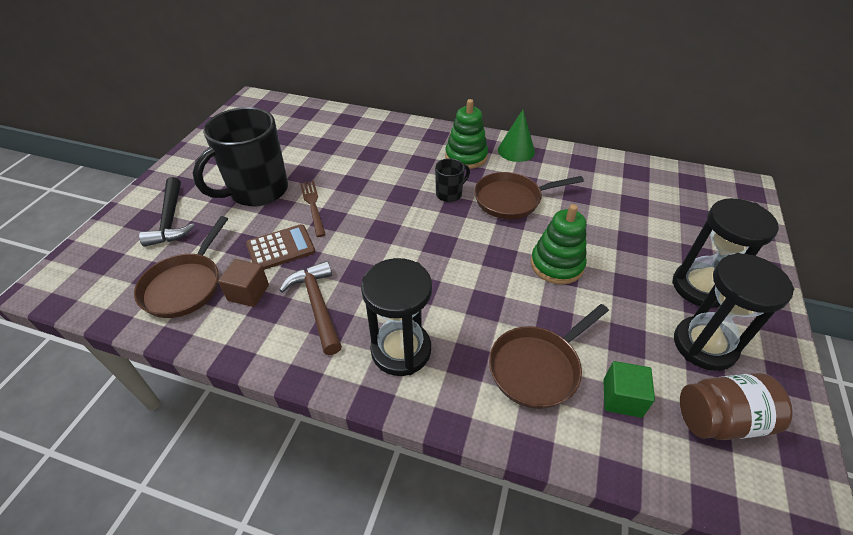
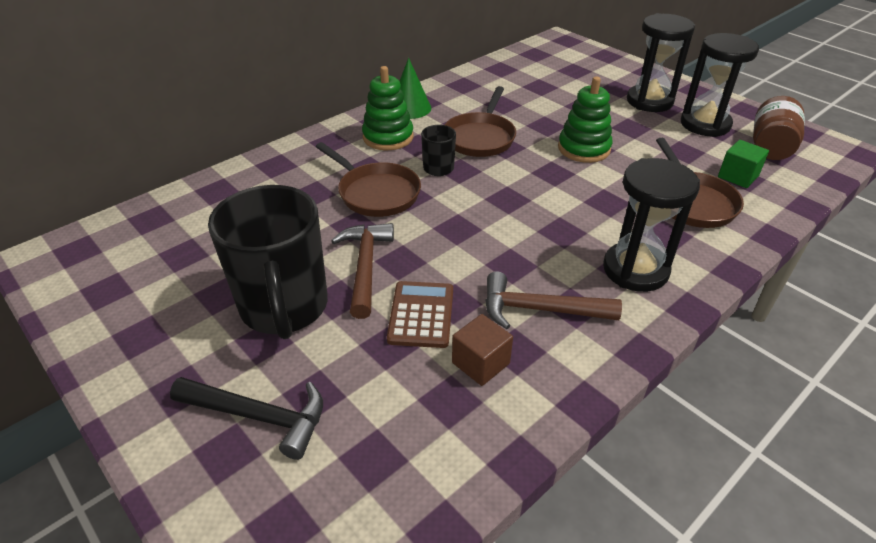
camera: 60 degrees left, 5 degrees down
brown pan [134,216,228,318] -> brown pan moved to [316,142,421,217]
brown fork [300,181,326,237] -> brown hammer [331,223,394,319]

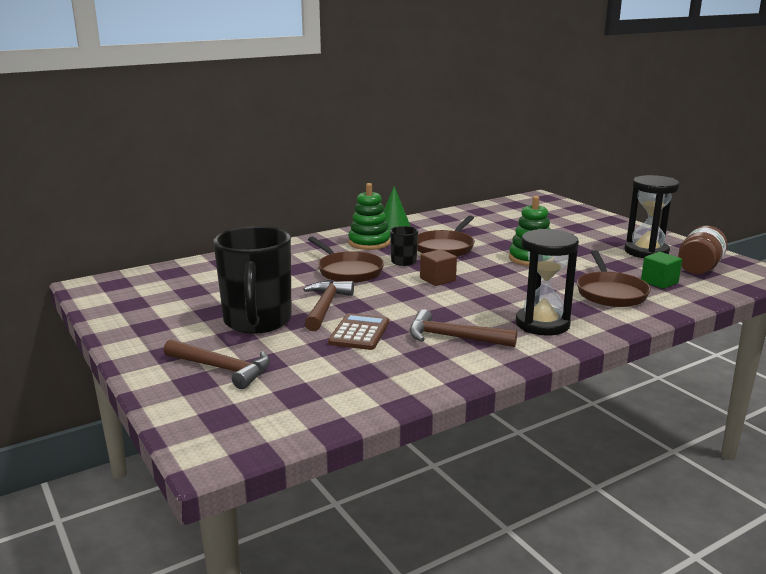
camera: 10 degrees right, 20 degrees down
black hammer [170,377,323,460] -> brown hammer [164,339,270,389]
brown cube [452,314,513,386] -> brown cube moved to [420,249,457,286]
black hourglass [627,13,695,112] -> none

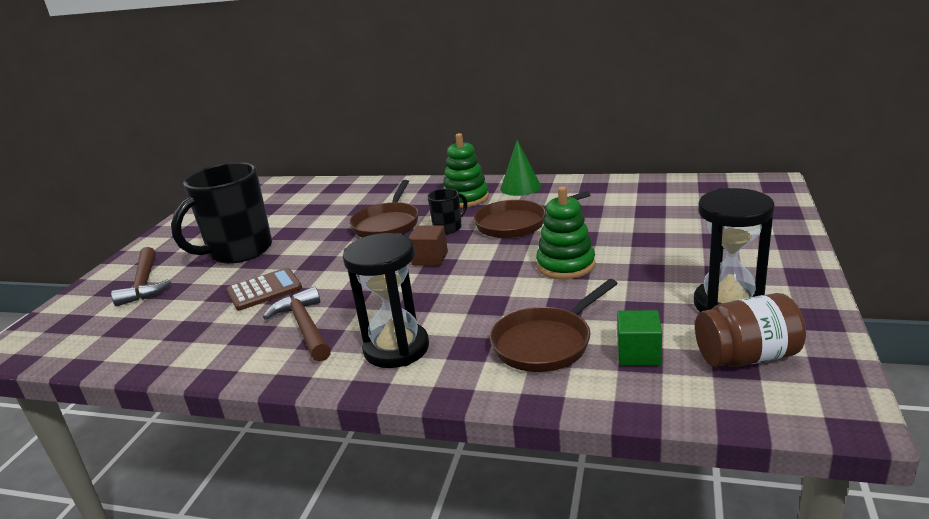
camera: 50 degrees right, 5 degrees up
brown hammer [303,280,354,331] -> none

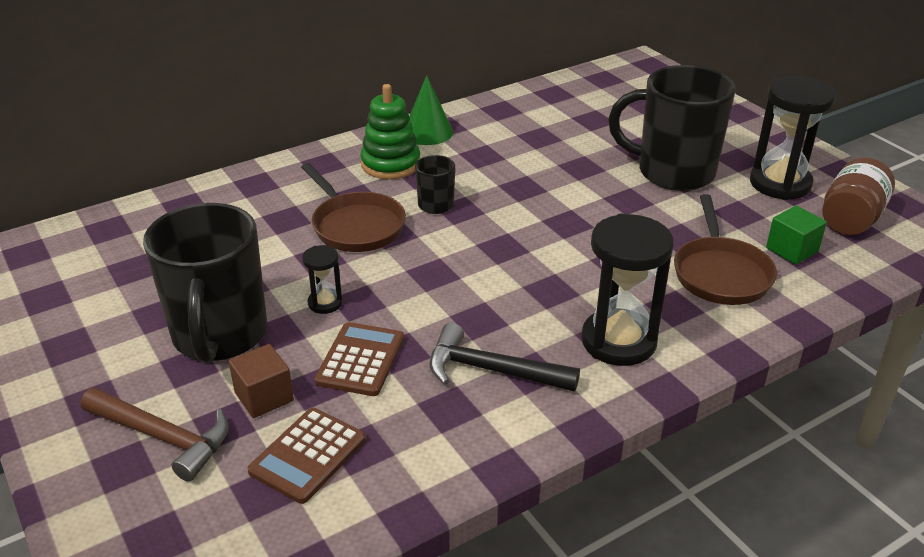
camera: 50 degrees left, 10 degrees up
brown hammer [263,286,331,361] -> black hammer [429,323,580,392]
brown cube [408,225,448,266] -> brown cube moved to [229,344,294,418]
brown pan [473,191,590,238] -> none
green stacking toy [536,186,595,279] -> none
none -> brown calculator [247,408,366,504]
none -> black hourglass [302,245,343,314]
none -> black mug [608,65,736,191]

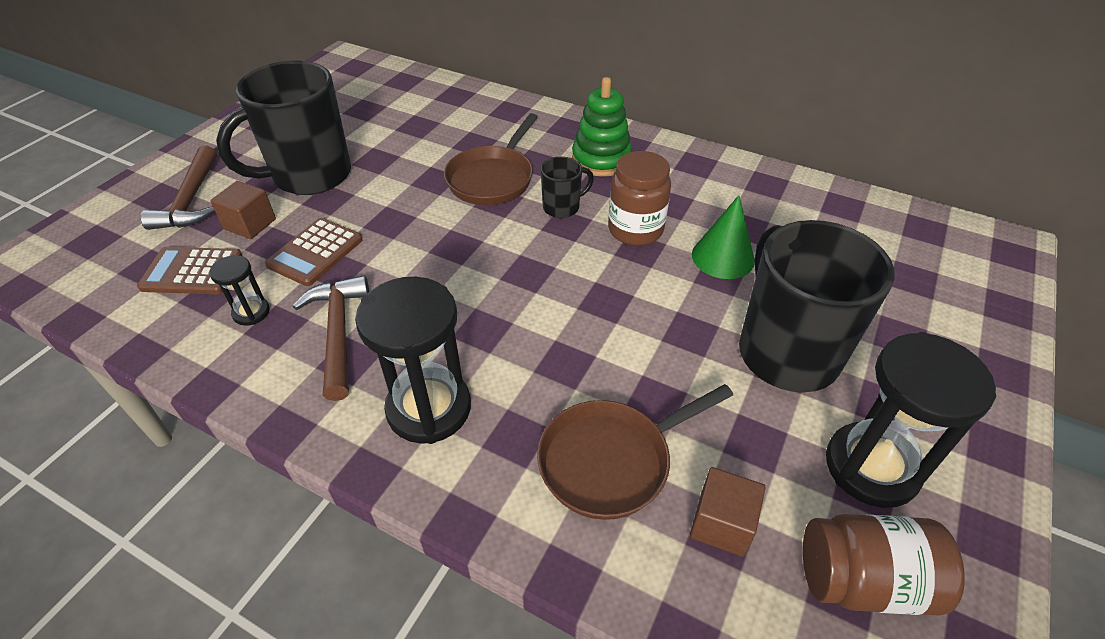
camera: 60 degrees right, 10 degrees up
black hourglass [302,245,343,314] -> black hourglass moved to [210,255,270,326]
brown calculator [314,322,404,396] -> brown calculator turned 135 degrees clockwise [265,218,363,286]
green cone [409,75,453,145] -> green cone moved to [692,195,755,279]
black hammer [429,323,580,392] -> brown hammer [293,275,369,401]
green cube [766,205,827,264] -> brown cube [690,467,765,557]
none -> brown jar [608,151,671,246]

